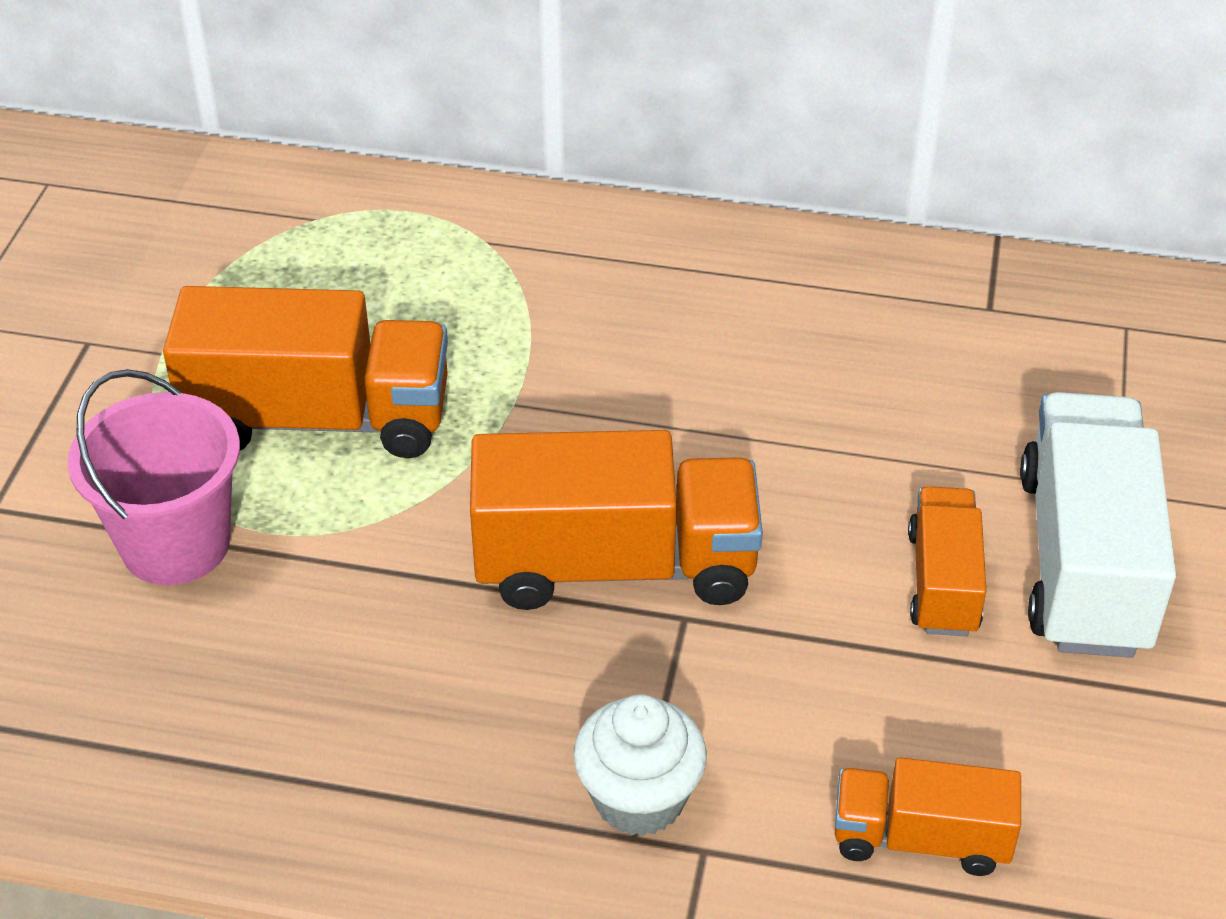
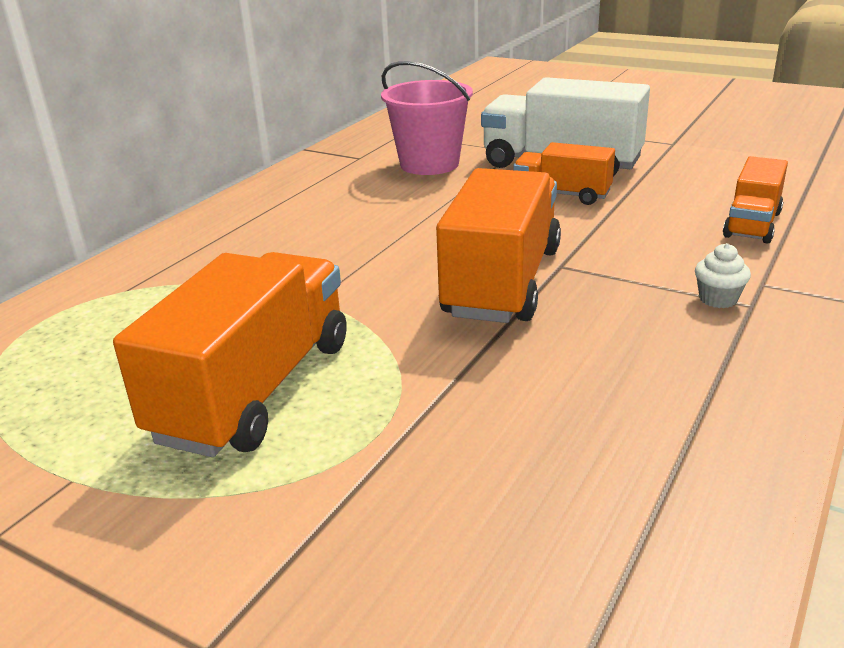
camera: 70 degrees left, 15 degrees down
pink bucket [67,369,240,585] -> pink bucket moved to [381,61,473,175]
white cupcake [573,694,707,836] -> white cupcake [695,243,751,308], size x0.57

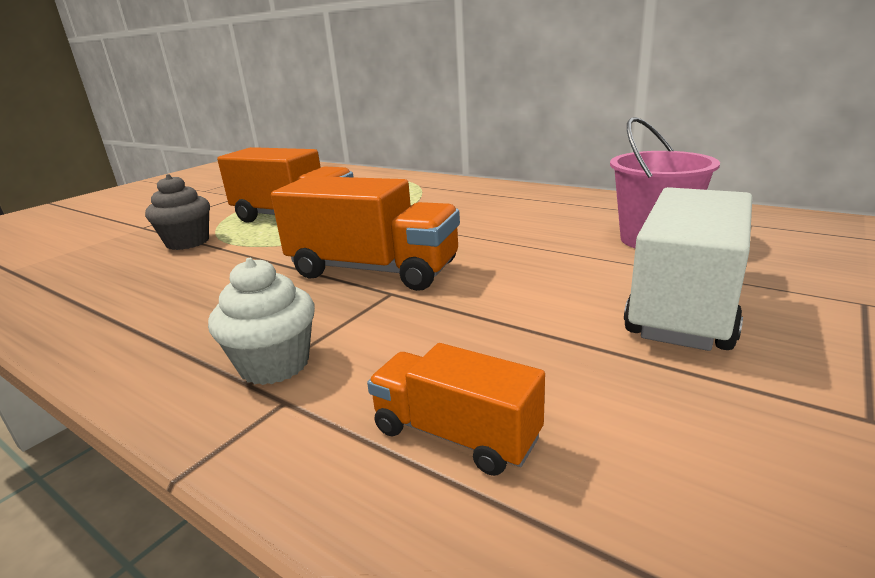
camera: 95 degrees right, 5 degrees down
orange truck [513,142,615,205] -> none
white cupcake [695,243,751,308] -> white cupcake [208,258,315,385], size x1.75
none -> grey cupcake [145,174,210,250]

